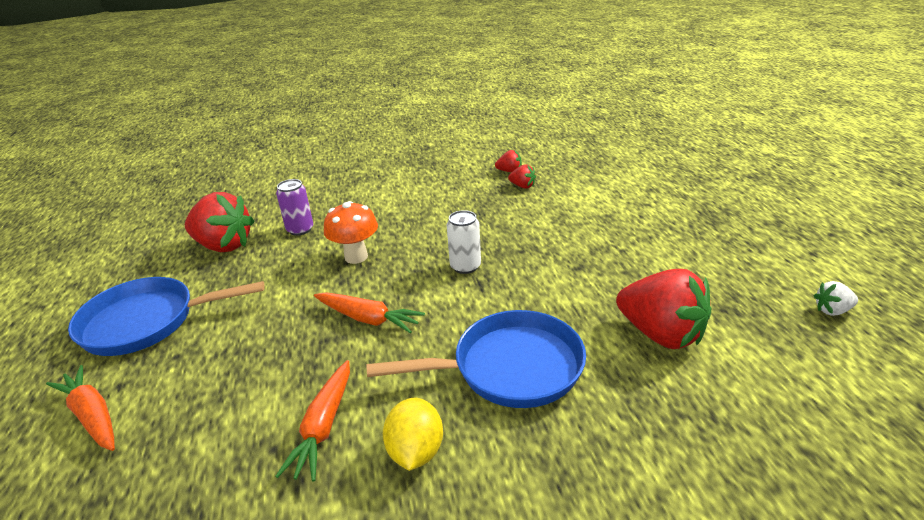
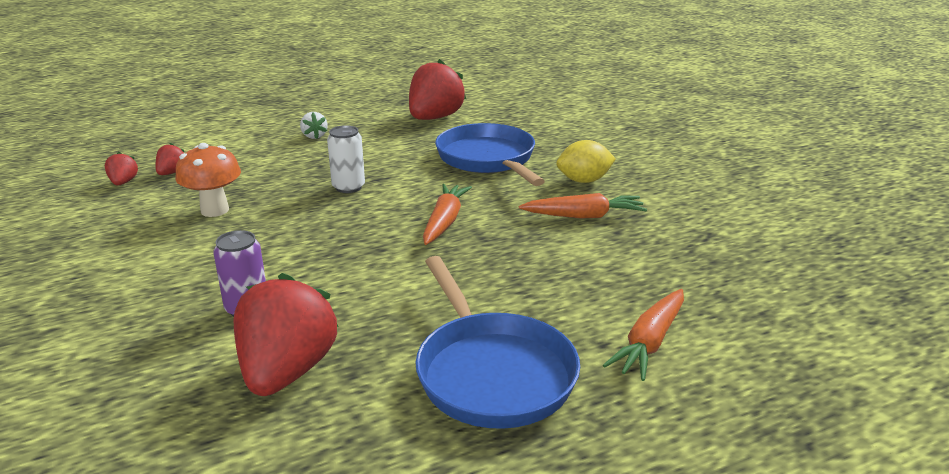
camera: 105 degrees left, 5 degrees down
orange mushroom [324,201,378,264] -> orange mushroom moved to [175,143,241,217]
white strawberry [814,281,858,316] -> white strawberry moved to [300,112,328,139]

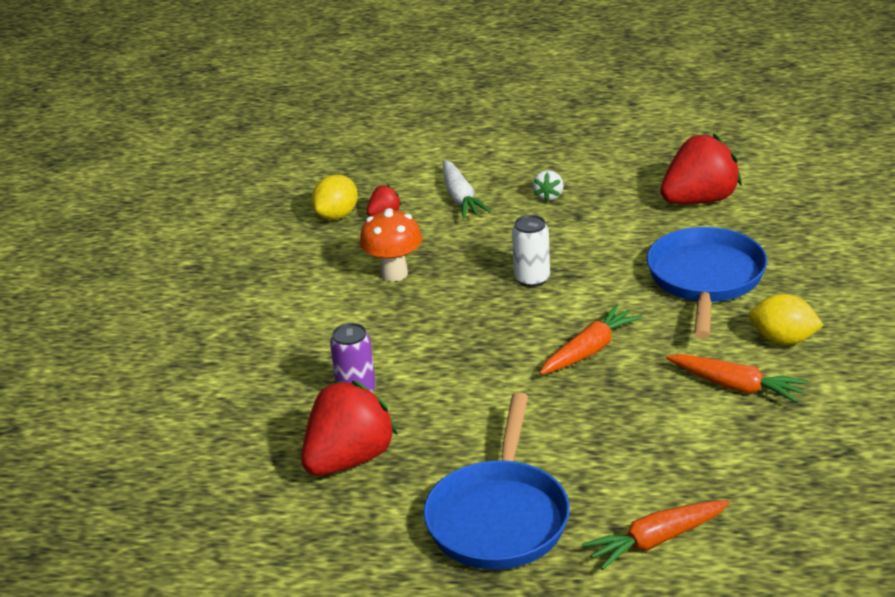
camera: 35 degrees right, 5 degrees up
red strawberry [105,152,138,185] -> yellow lemon [311,175,358,220]
none -> white carrot [443,160,491,219]

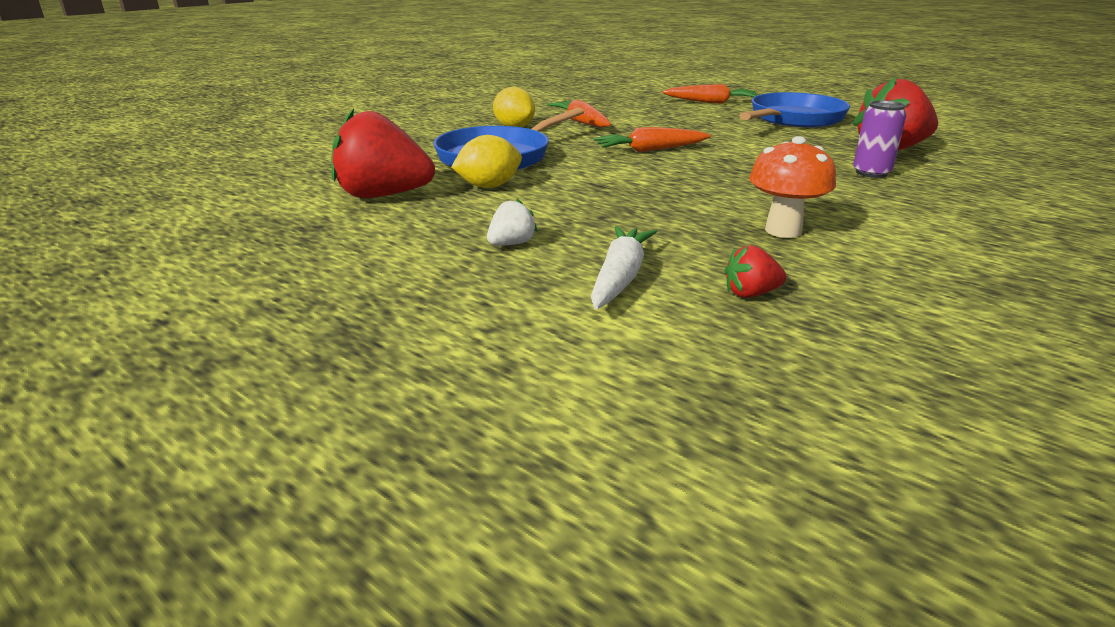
camera: 150 degrees left, 5 degrees down
yellow lemon [311,175,358,220] -> yellow lemon moved to [451,135,522,188]
white can [512,215,550,287] -> none

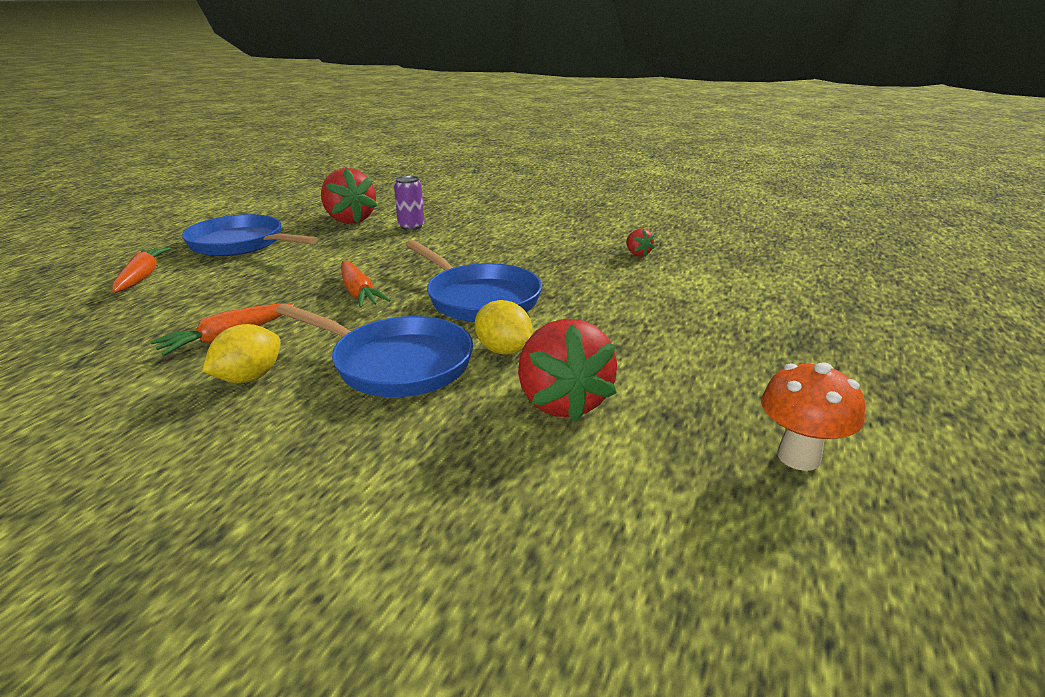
camera: 105 degrees left, 0 degrees up
white strawberry [487,199,537,245] -> none
white carrot [591,226,657,310] -> none
orange mushroom [749,136,836,238] -> orange mushroom moved to [761,362,865,471]
none -> blue pan [406,240,542,322]

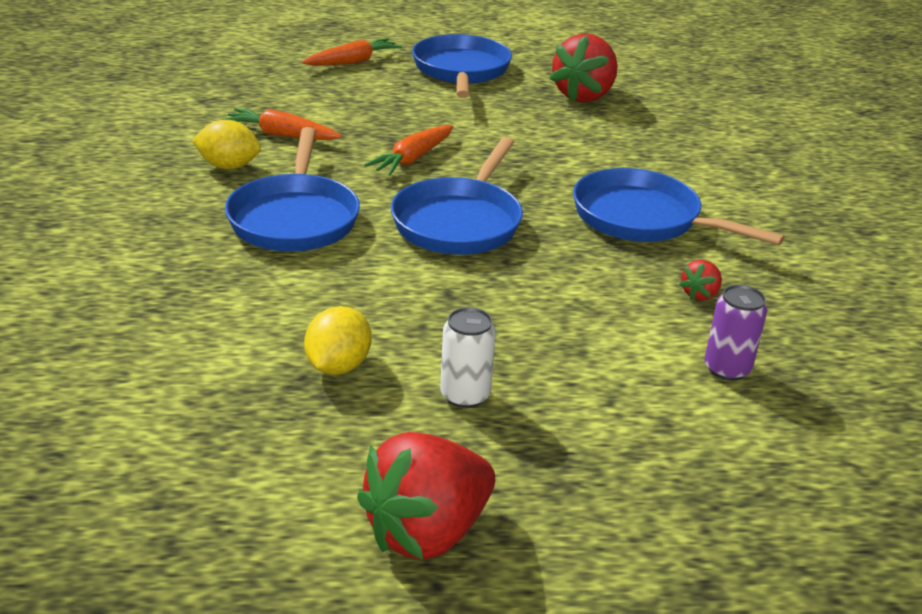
camera: 60 degrees right, 5 degrees up
purple can [394,176,425,230] -> purple can moved to [704,285,767,381]
yellow lemon [475,300,532,354] -> yellow lemon moved to [304,306,371,375]
red strawberry [518,319,617,422] -> red strawberry moved to [357,432,495,560]
orange mushroom [761,362,865,471] -> none
none -> white can [440,307,496,408]
none -> blue pan [573,168,785,245]

